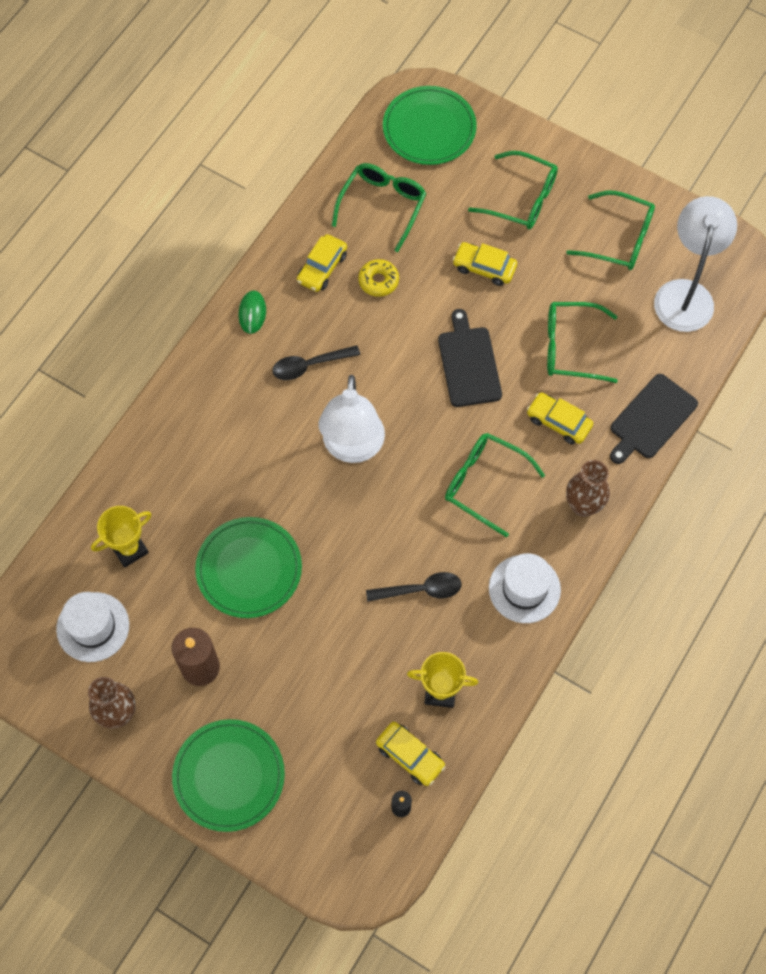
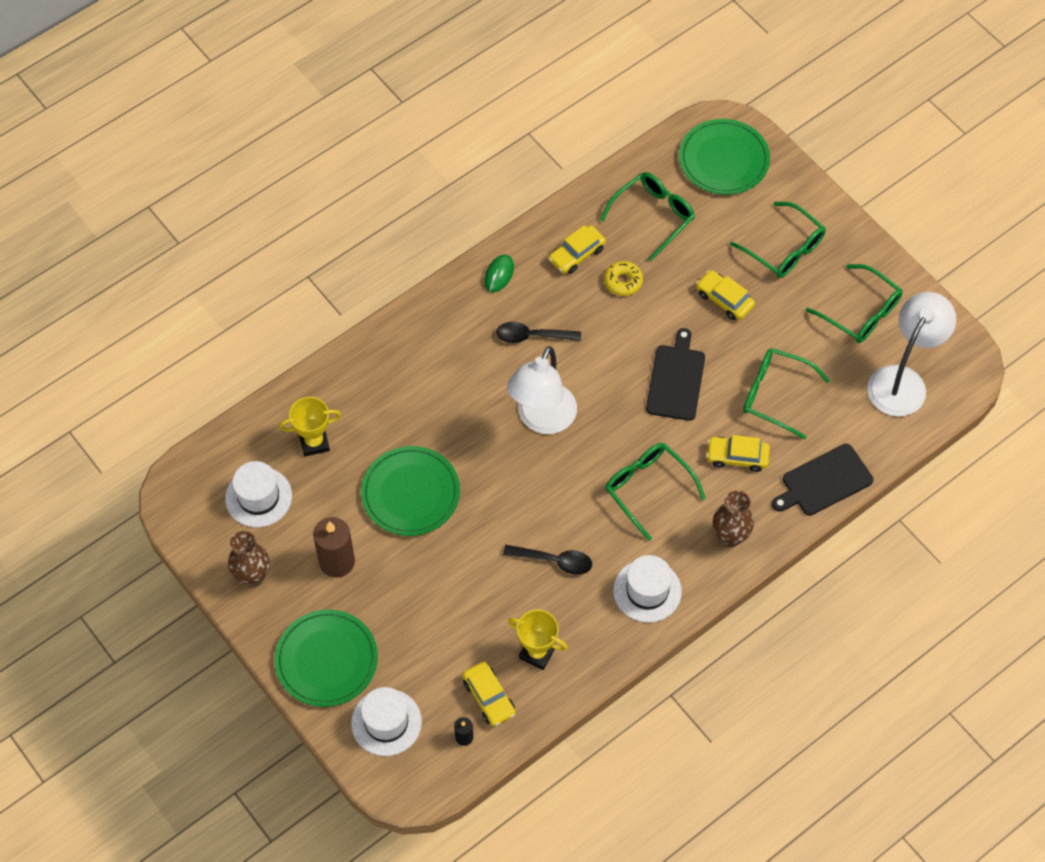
camera: 20 degrees right, 5 degrees down
yellow car [527,393,593,445] -> yellow car turned 45 degrees counterclockwise [706,435,770,472]
none -> white hat [351,687,422,756]

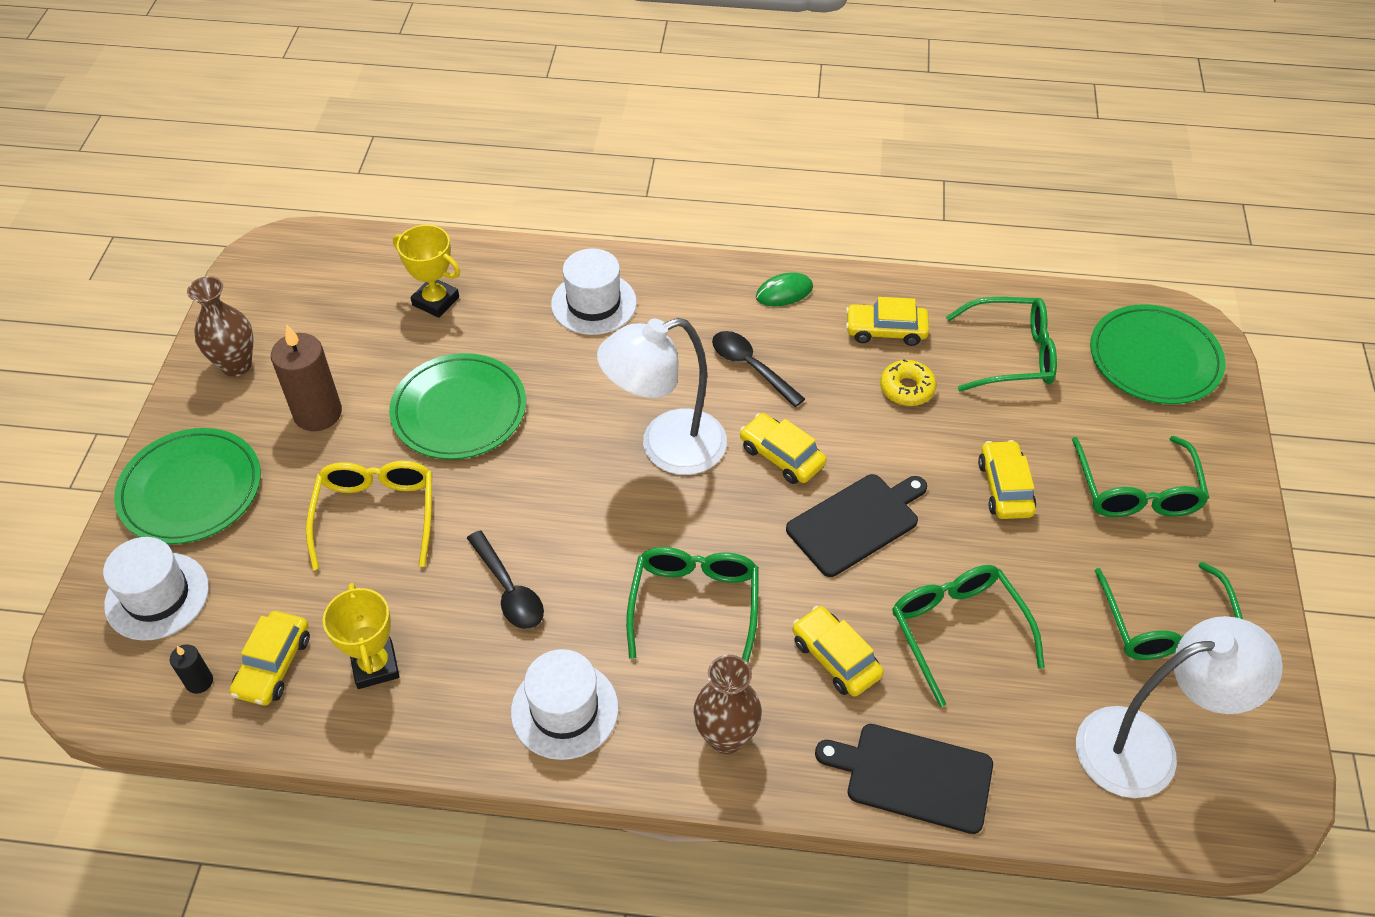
camera: 45 degrees right, 10 degrees down
white hat [225,461,292,527] -> white hat moved to [551,248,637,335]
none -> yellow glasses [306,461,432,570]
none -> yellow car [740,413,826,484]

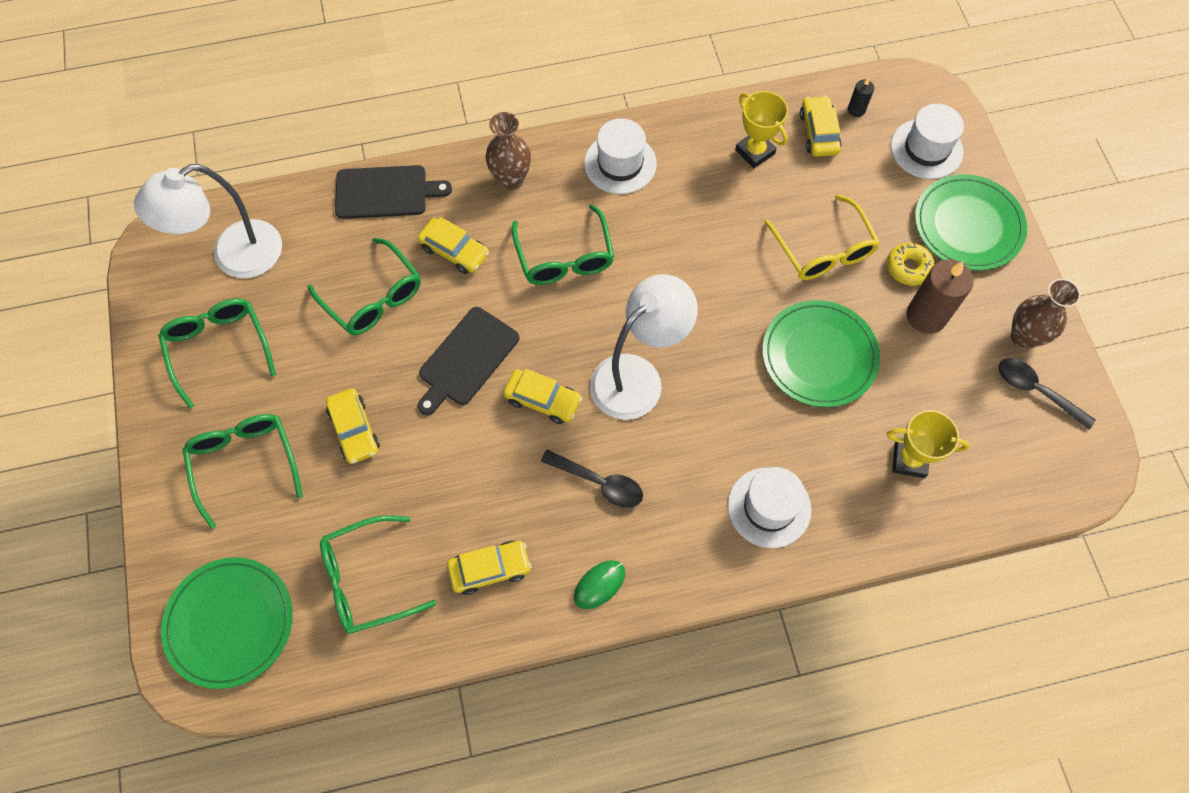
camera: 160 degrees right, 15 degrees up
black spoon [467,530,544,629] -> black spoon moved to [999,358,1096,429]
yellow donut [880,359,936,406] -> yellow donut moved to [887,243,935,286]

